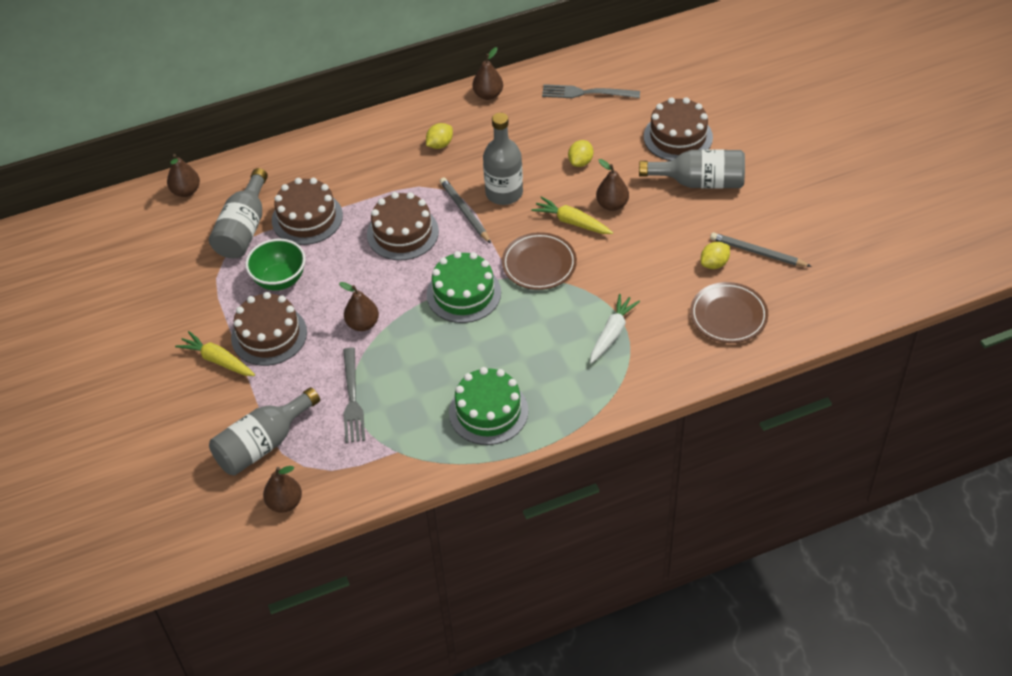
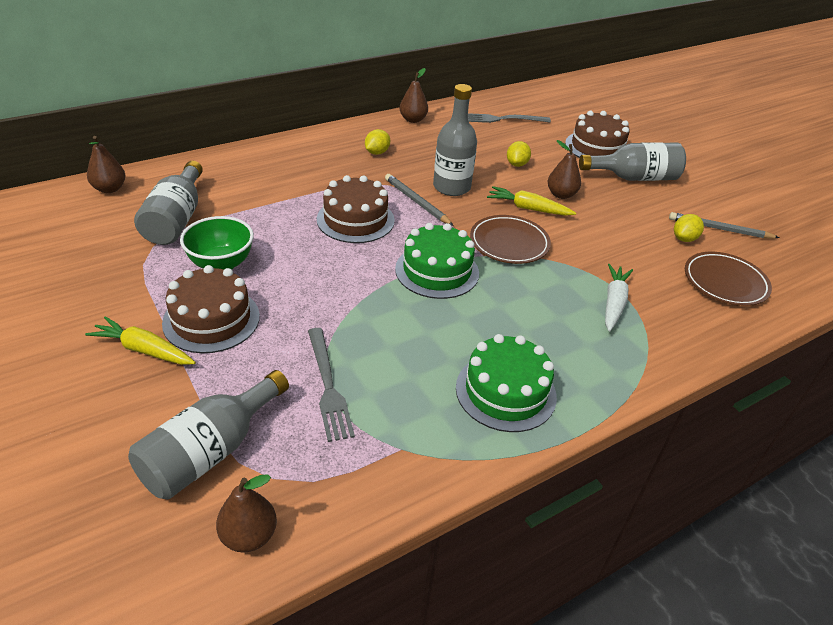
camera: 15 degrees left, 10 degrees down
brown cake [272,178,343,245] -> none
brown pear [339,282,379,331] -> none

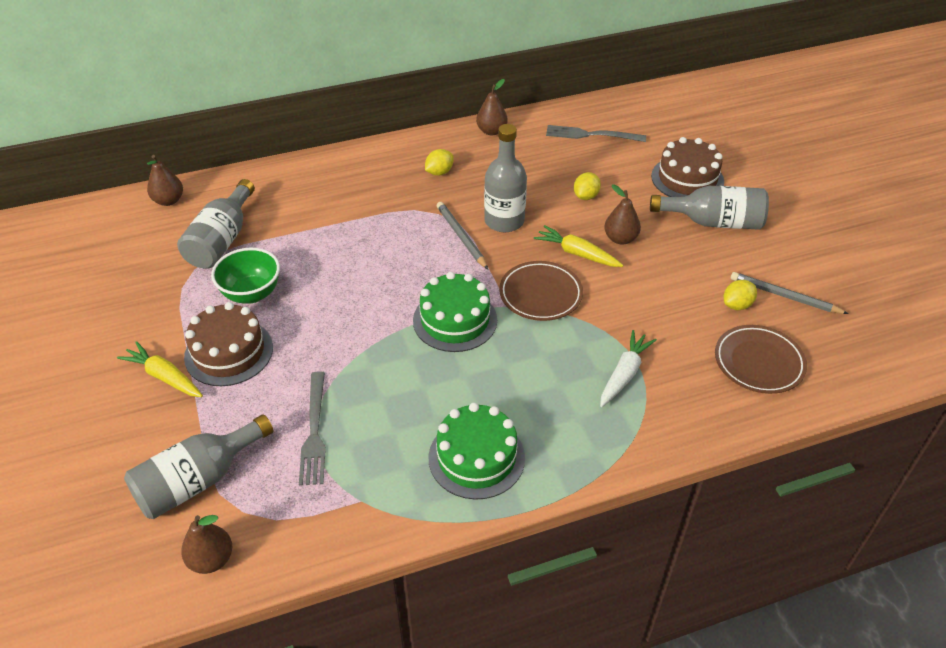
camera: 15 degrees right, 5 degrees up
brown cake [317,175,395,243] -> none

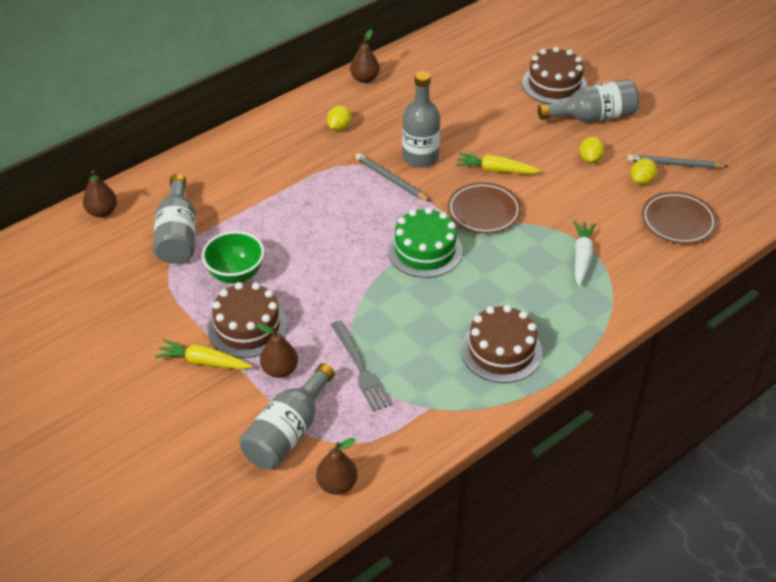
camera: 20 degrees left, 0 degrees up
green cake [429,403,525,500] -> brown cake [461,305,542,383]
grey fork [546,125,646,142] -> none
yellow lemon [574,172,601,200] -> yellow lemon moved to [580,136,605,163]
brown pear [604,184,641,244] -> brown pear moved to [257,323,298,378]

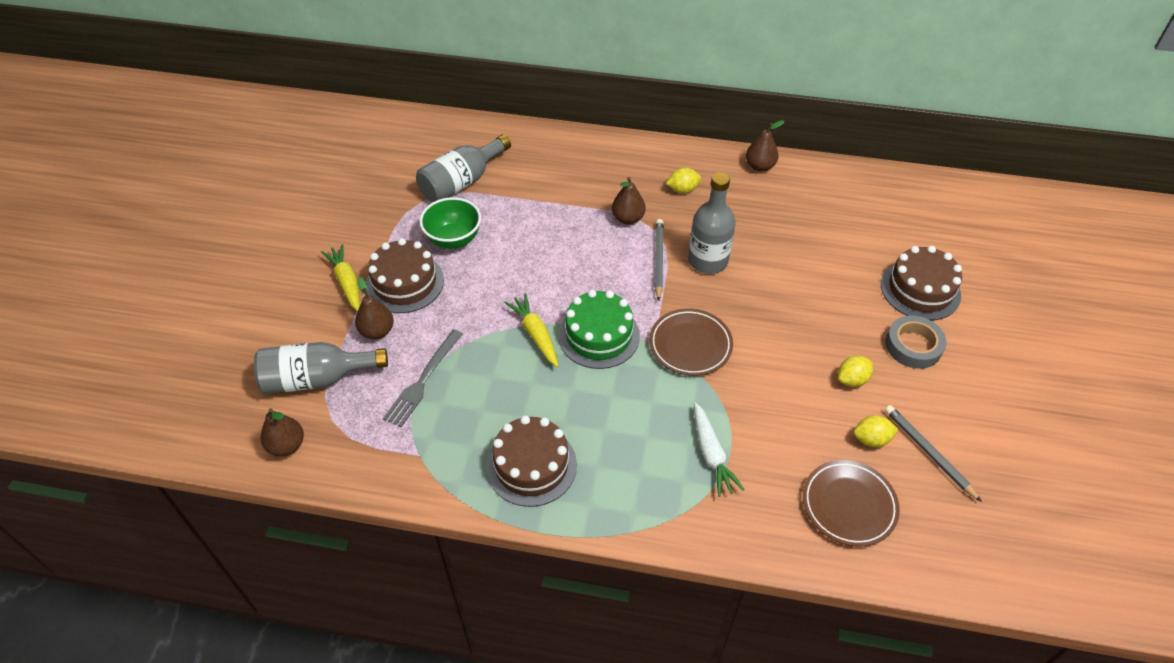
camera: 50 degrees right, 5 degrees up
brown pear [83,170,117,218] -> brown pear moved to [612,177,646,225]
yellow carrot [456,152,541,174] -> yellow carrot moved to [505,293,558,367]
grey bottle [538,79,639,122] -> grey tape [885,315,946,369]
white carrot [574,221,596,286] -> white carrot turned 105 degrees clockwise [694,402,745,497]

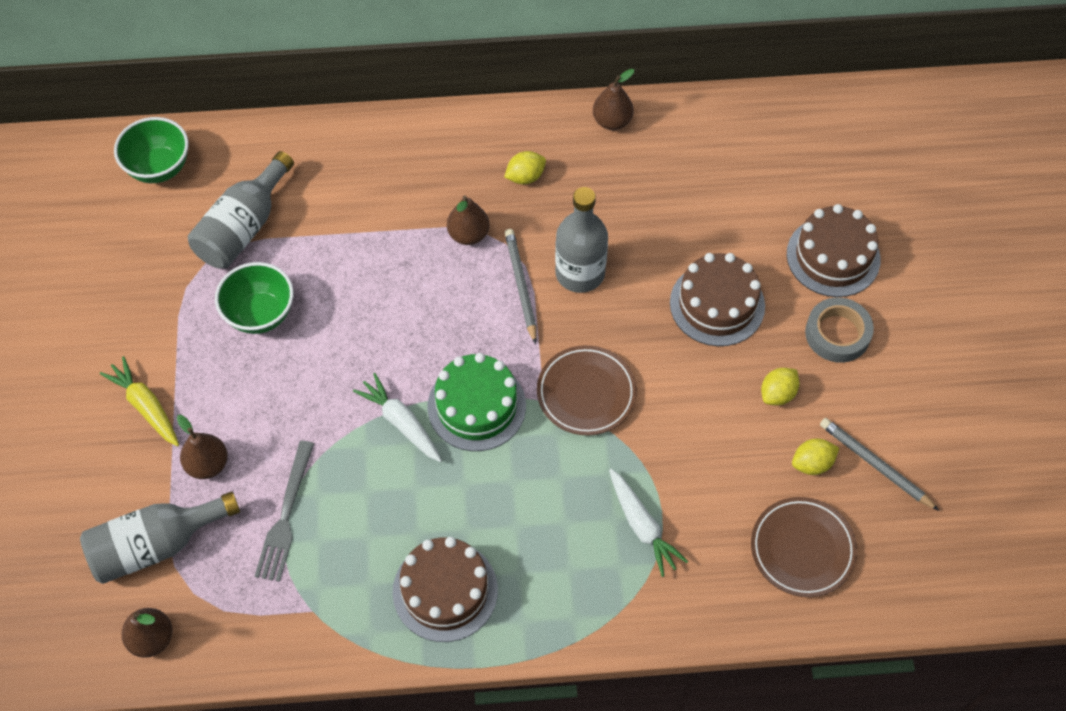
camera: 15 degrees left, 10 degrees up
brown cake [366,238,444,313] -> brown cake moved to [670,253,765,346]
yellow carrot [505,293,558,367] -> white carrot [353,373,442,462]
none -> green bowl [114,117,189,183]

